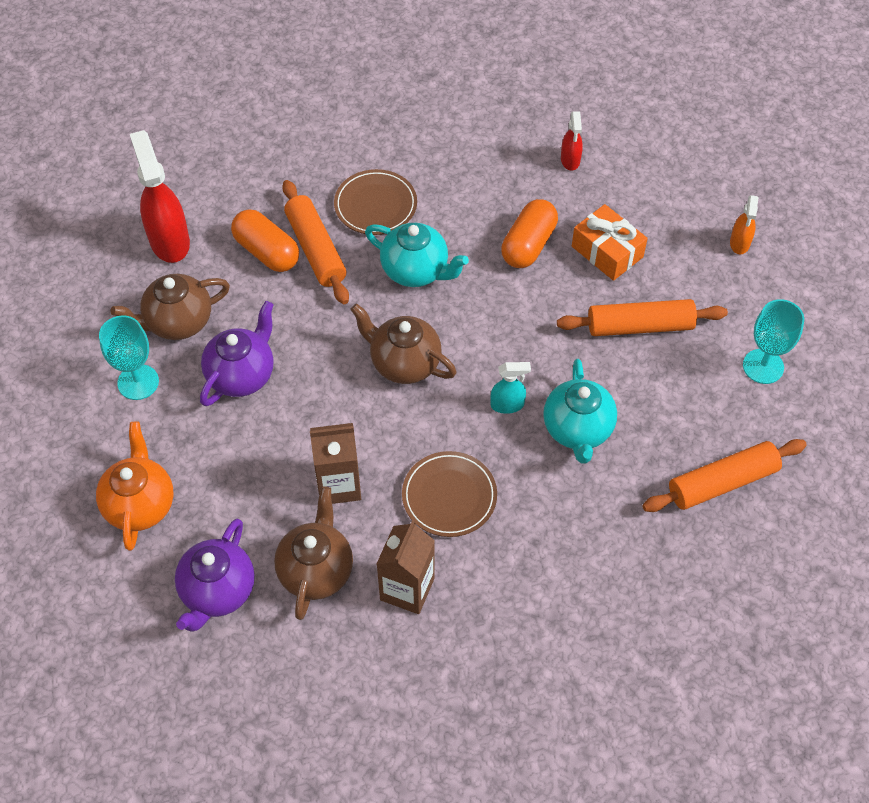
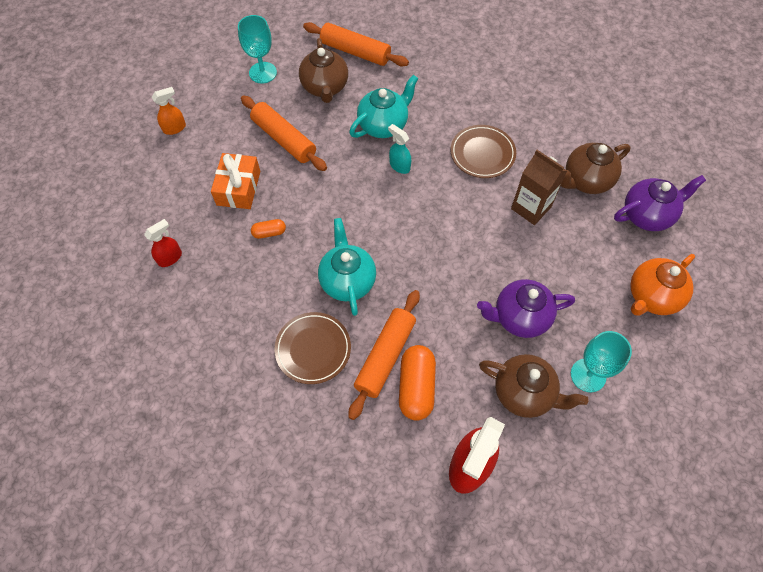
camera: 130 degrees left, 5 degrees up
brown teapot [350,304,457,384] -> brown teapot moved to [299,38,348,103]
brown carton [377,520,435,614] -> none
orange capsule [501,199,558,268] -> orange capsule [251,219,286,239], size x0.52

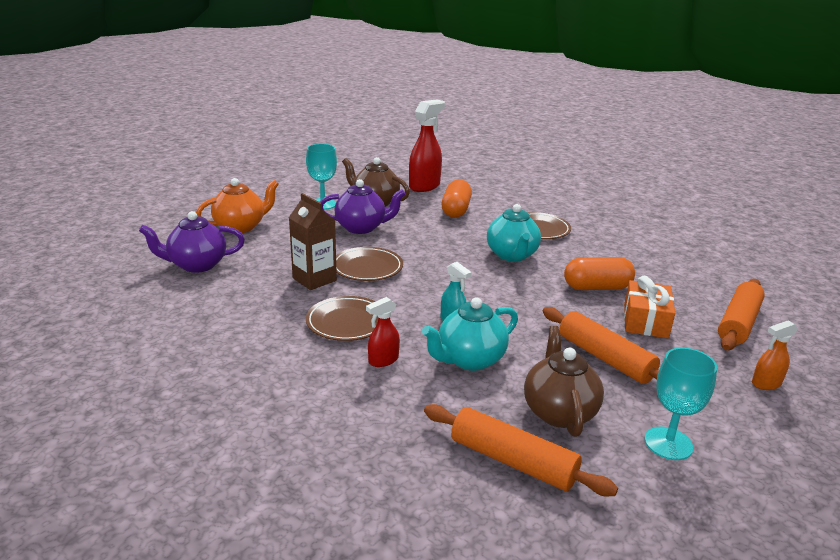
camera: 175 degrees left, 35 degrees down
red spray bottle [144,219,182,267] -> red spray bottle moved to [366,297,400,367]
orange capsule [251,219,286,239] -> orange capsule [564,257,635,290], size x1.92
orange rolling pin [348,290,420,420] -> orange rolling pin moved to [718,279,765,351]
brown teapot [561,143,631,194] -> none
none -> brown plate [336,247,403,281]

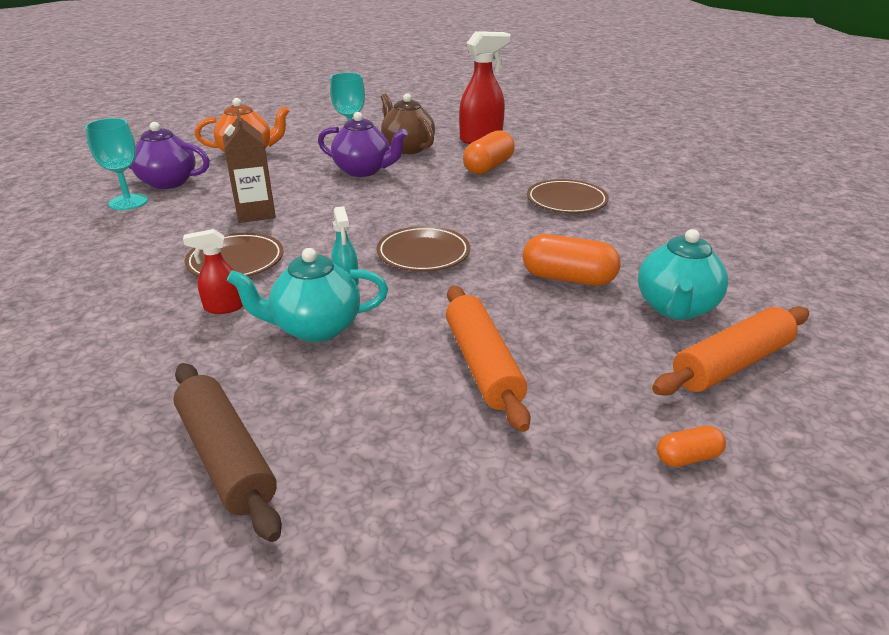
camera: 25 degrees right, 5 degrees up
brown plate [336,247,403,281] -> brown plate moved to [376,226,470,272]
orange rolling pin [424,404,618,496] -> brown rolling pin [173,363,282,542]
turquoise teapot [487,204,541,262] -> turquoise teapot moved to [638,229,728,320]
brown teapot [524,326,604,437] -> none
orange gift [624,276,675,338] -> none
turquoise goblet [645,347,717,460] -> turquoise goblet moved to [85,118,148,210]
orange spray bottle [752,320,798,390] -> orange capsule [657,426,726,467]

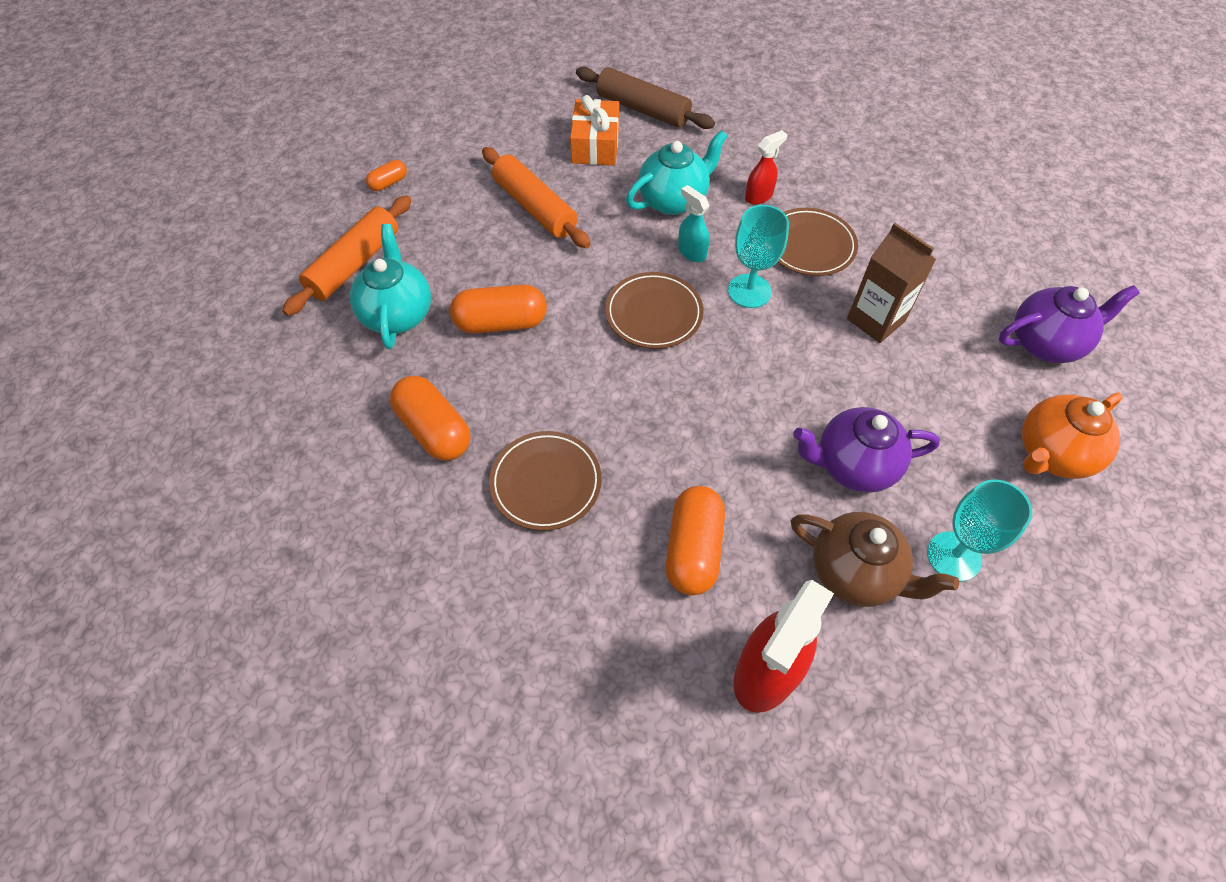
camera: 155 degrees right, 25 degrees up
turquoise goblet [85,118,148,210] -> turquoise goblet moved to [728,205,789,308]
none -> orange capsule [390,376,470,461]
none -> orange gift [570,95,619,165]

